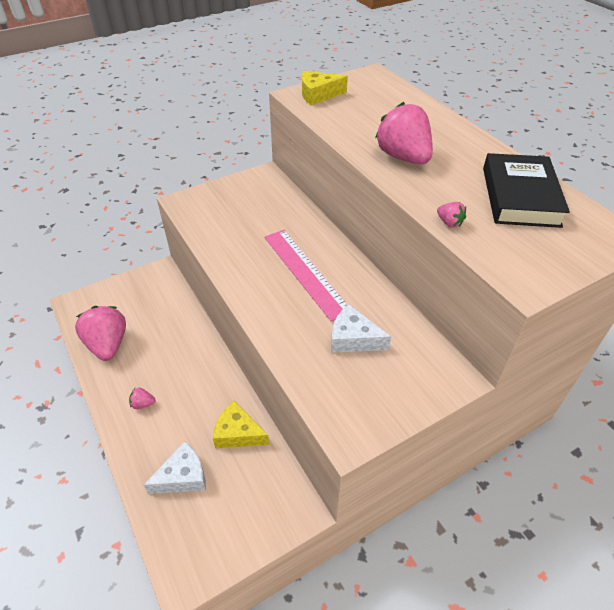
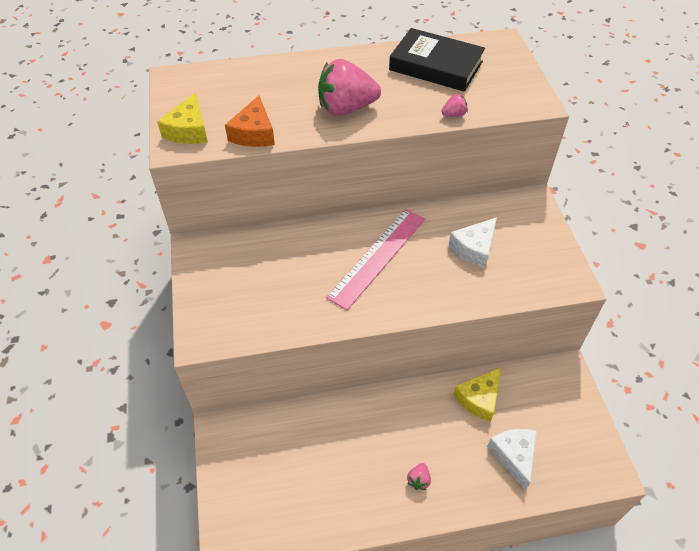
camera: 70 degrees left, 5 degrees up
pink strawberry [75,306,126,361] -> none
pink ruler [264,230,348,322] -> pink ruler turned 45 degrees counterclockwise [326,209,425,310]
none -> orange cheese [225,96,275,147]

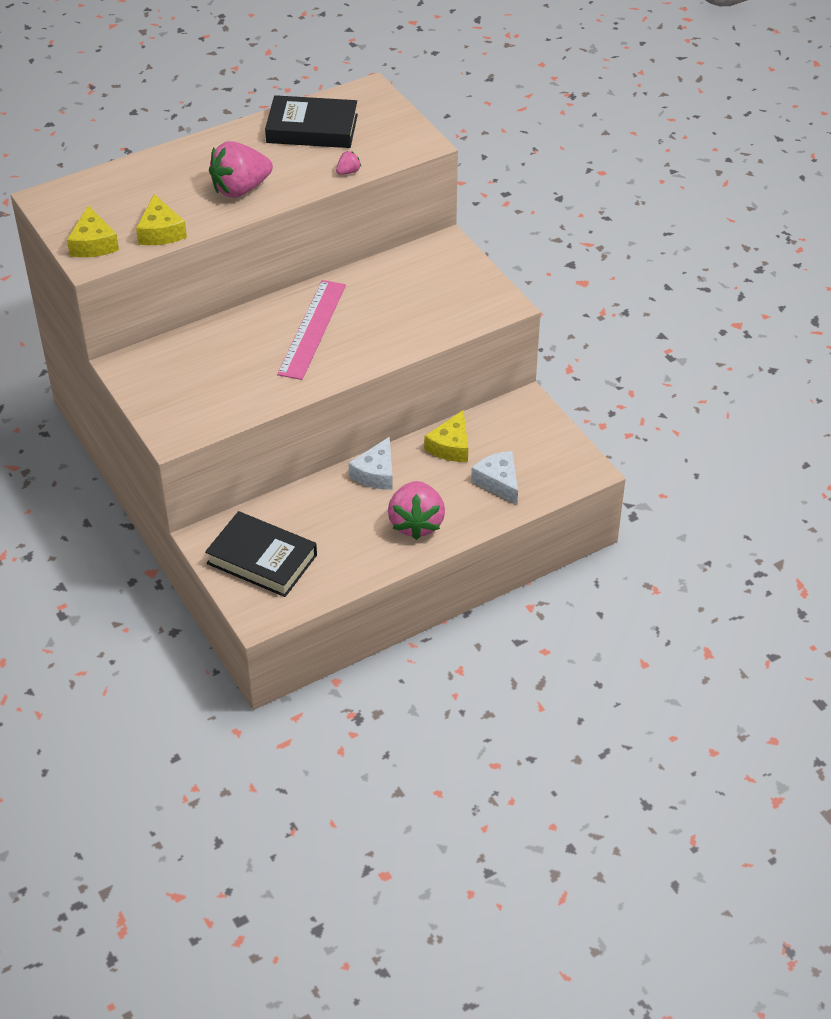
camera: 20 degrees left, 5 degrees down
orange cheese [225,96,275,147] -> yellow cheese [136,194,187,245]
pink strawberry [407,463,431,490] -> pink strawberry [388,481,445,540], size x2.40
white cheese [449,217,497,268] -> white cheese moved to [349,437,393,490]
none -> black book [205,511,317,597]

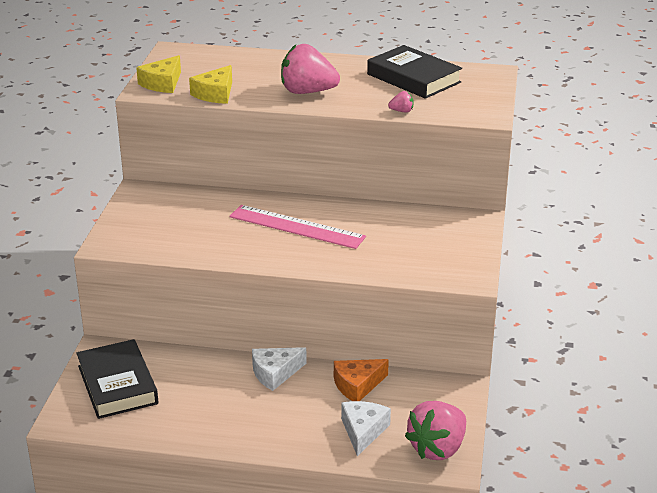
camera: 40 degrees right, 15 degrees down
pink ruler [277,280,346,380] -> pink ruler turned 60 degrees clockwise [229,205,366,249]
pink strawberry [388,481,445,540] -> pink strawberry moved to [405,401,466,460]
yellow cheese [424,410,468,462] -> orange cheese [334,359,389,401]

